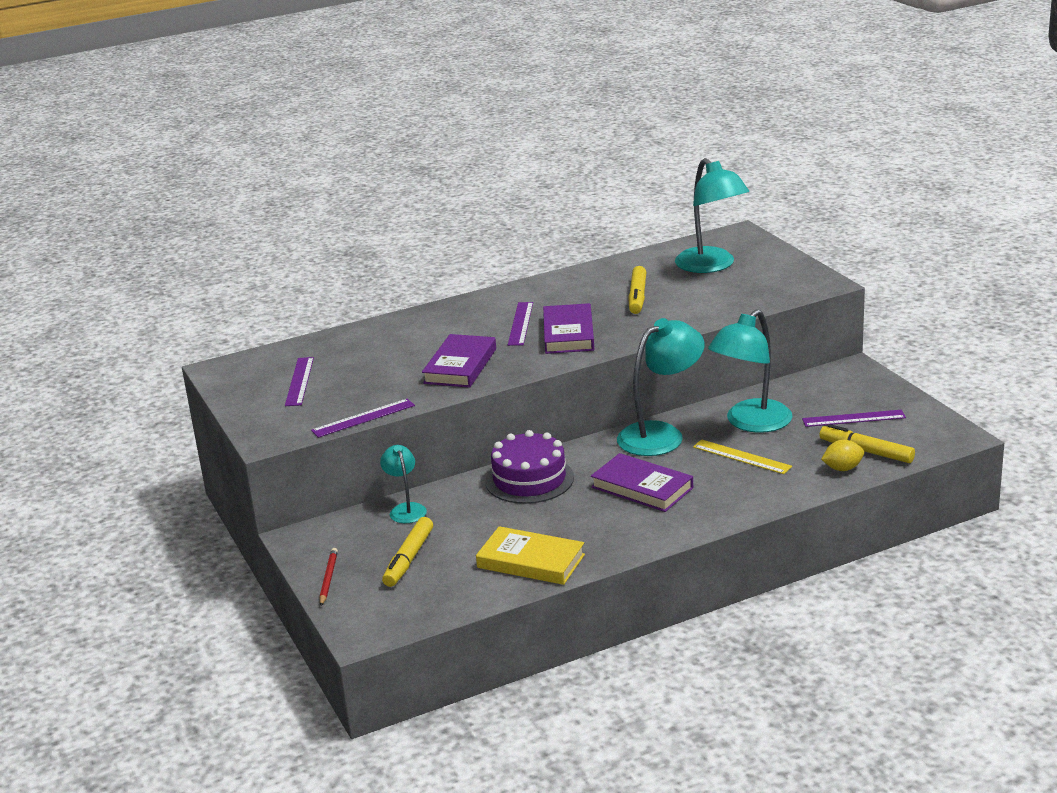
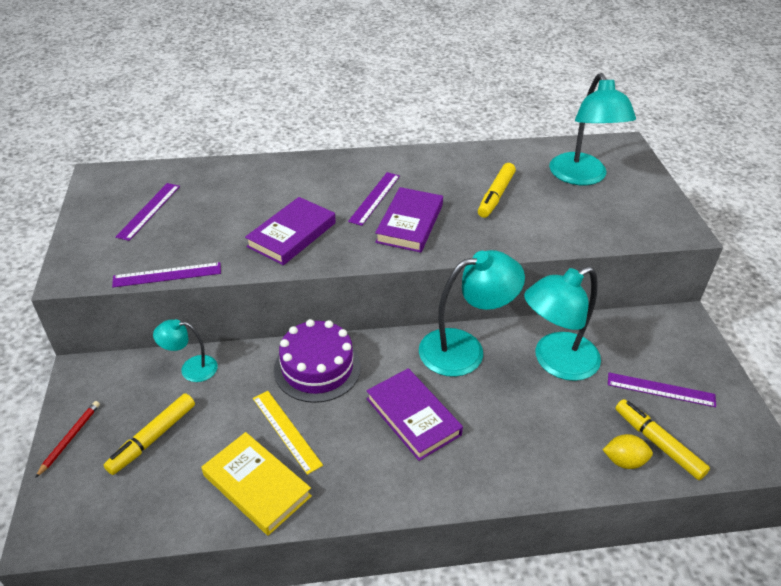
camera: 15 degrees right, 15 degrees up
turquoise lamp [380,445,427,523] -> turquoise lamp turned 90 degrees counterclockwise [153,319,218,382]
yellow ruler [693,439,792,474] -> yellow ruler moved to [253,391,323,475]

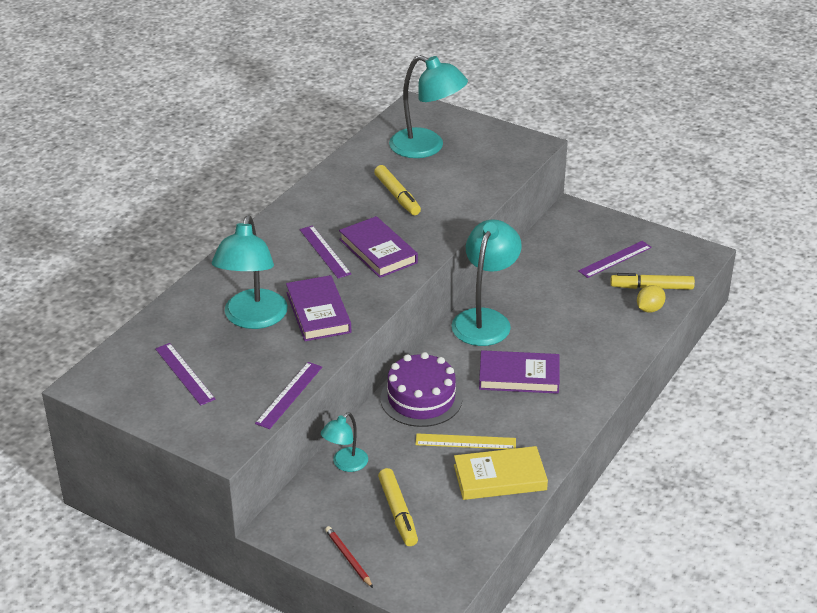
camera: 50 degrees left, 5 degrees down
turquoise lamp [524,266,601,381] -> turquoise lamp moved to [212,215,288,329]

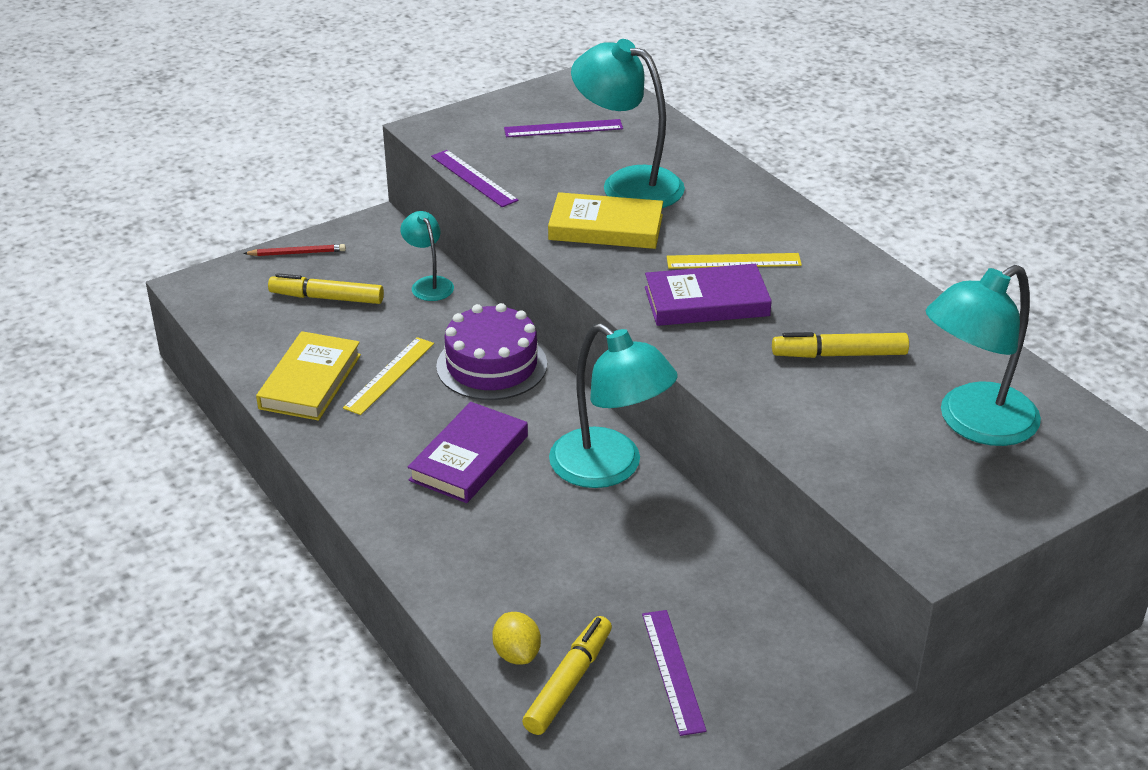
camera: 115 degrees right, 0 degrees up
purple book [286,275,351,341] -> yellow book [548,192,663,249]
purple ruler [299,225,351,278] -> yellow ruler [667,253,802,269]

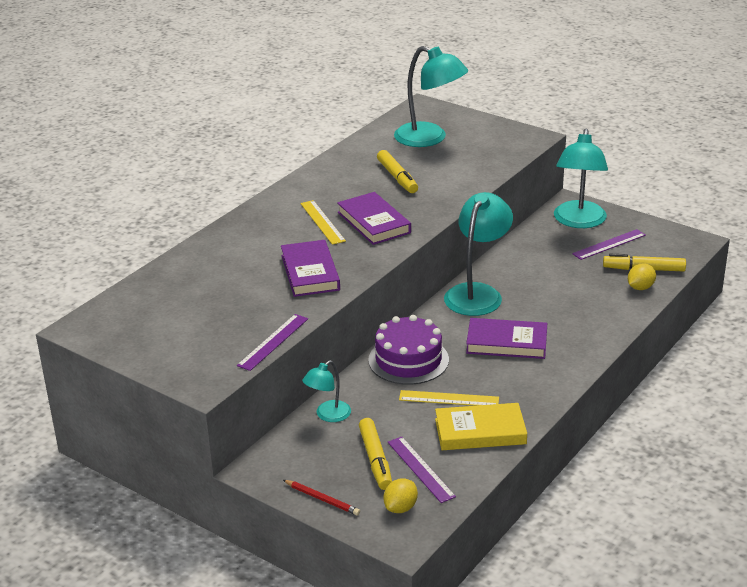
camera: 110 degrees left, 5 degrees down
red pencil [243,244,346,256] -> red pencil turned 150 degrees clockwise [283,480,360,516]
purple ruler [504,119,623,137] -> purple ruler moved to [388,436,456,503]
yellow book [548,192,663,249] -> purple book [281,240,340,297]
turquoise lamp [571,39,685,208] -> turquoise lamp moved to [554,129,608,228]
none -> yellow lemon [383,478,418,513]

